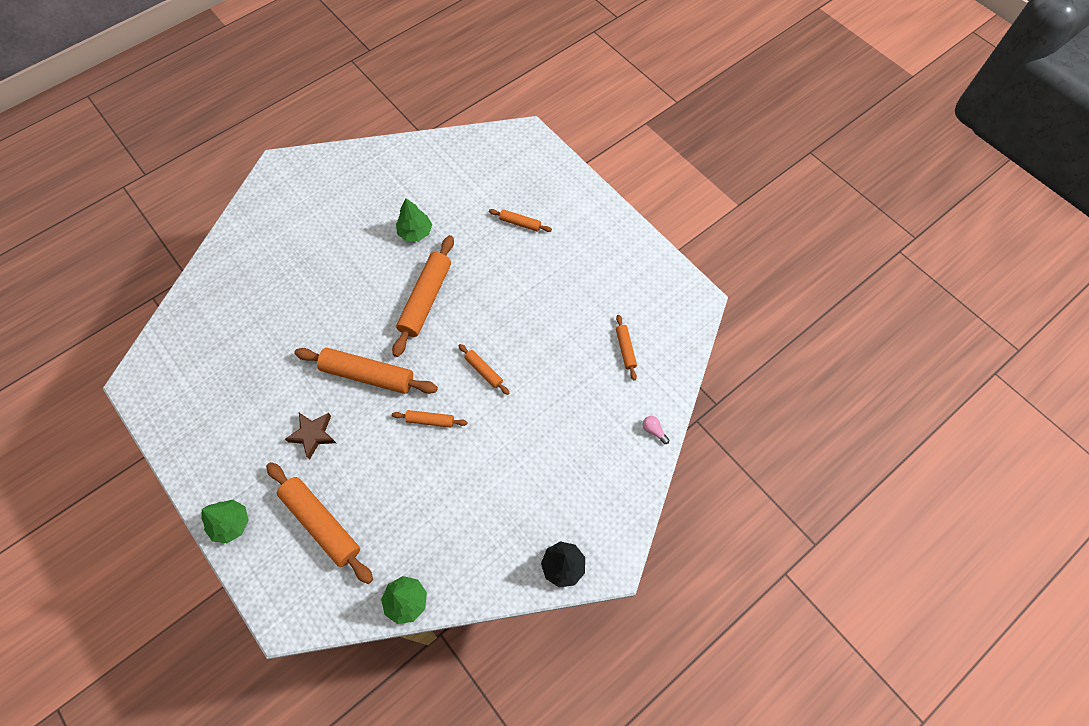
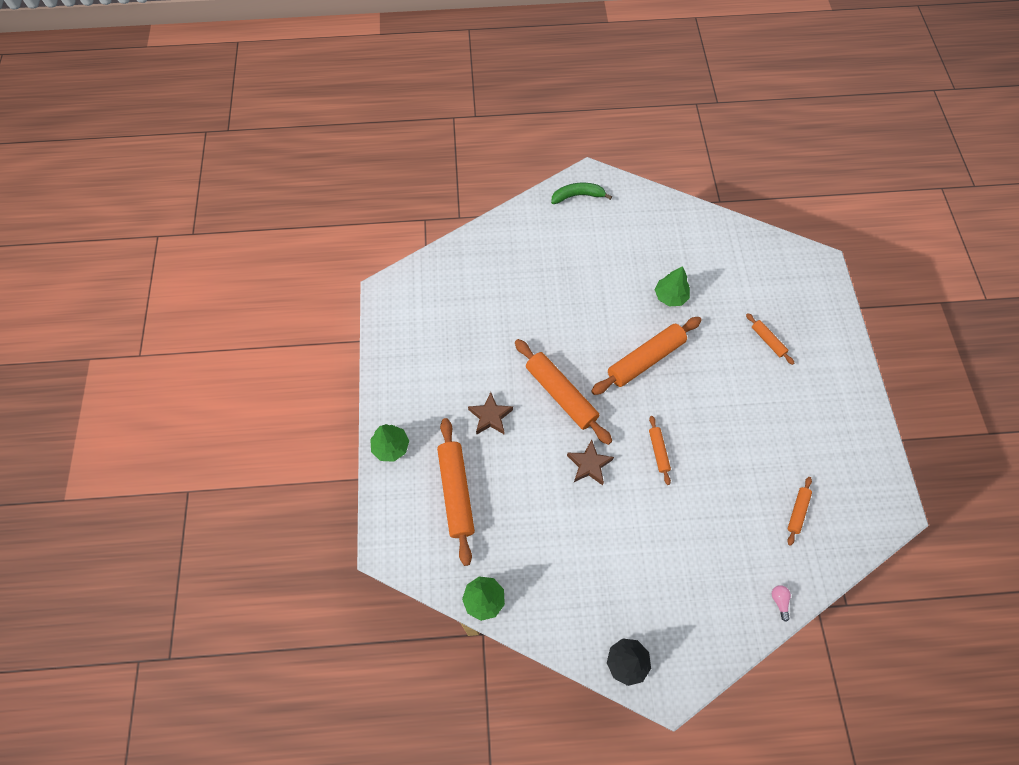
camera: 35 degrees right, 0 degrees up
orange rolling pin [392,410,467,428] -> brown star [567,439,614,485]
none -> green banana [551,183,612,204]

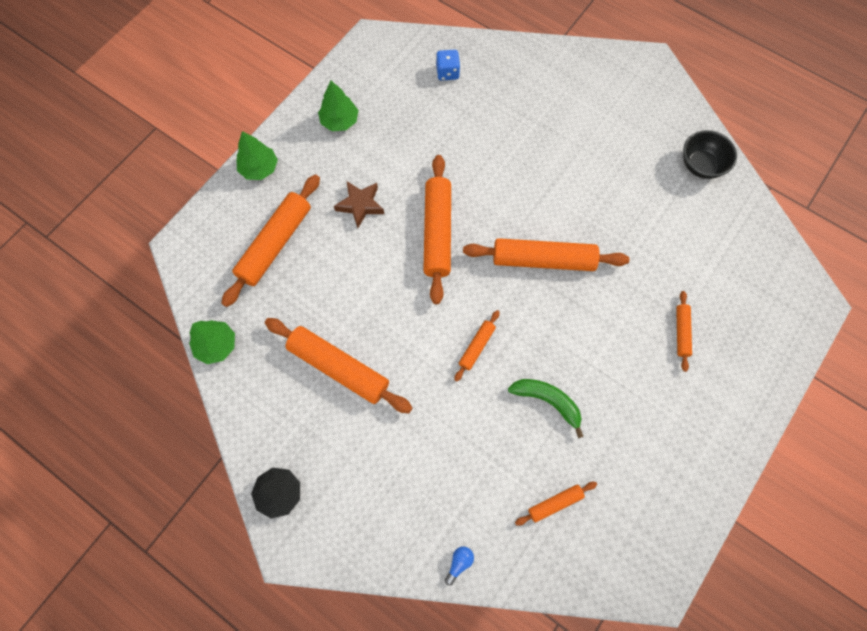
camera: 40 degrees right, 5 degrees up
green banana [551,183,612,204] -> green banana moved to [508,379,584,438]
brown star [567,439,614,485] -> none
green tree [655,266,690,306] -> green tree moved to [318,81,359,131]
pink light bulb [772,585,791,622] -> blue light bulb [445,546,474,585]
none -> orange rolling pin [265,318,412,413]
none -> blue dice [436,50,460,81]
none -> black bowl [683,130,737,179]

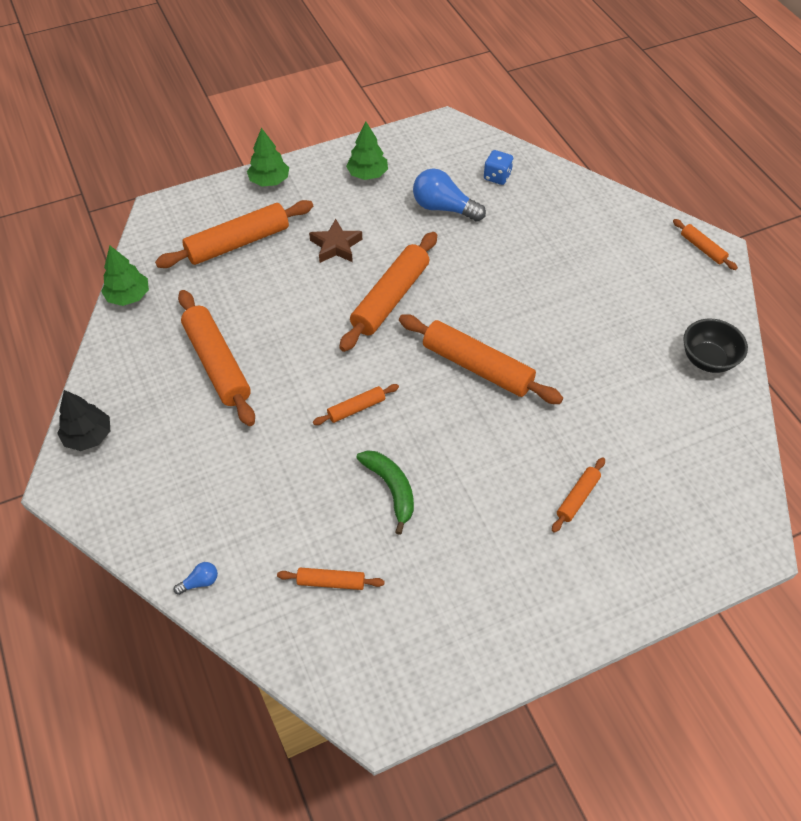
camera: 30 degrees right, 15 degrees down
none -> blue light bulb [413,168,486,222]
none -> orange rolling pin [673,219,738,270]

